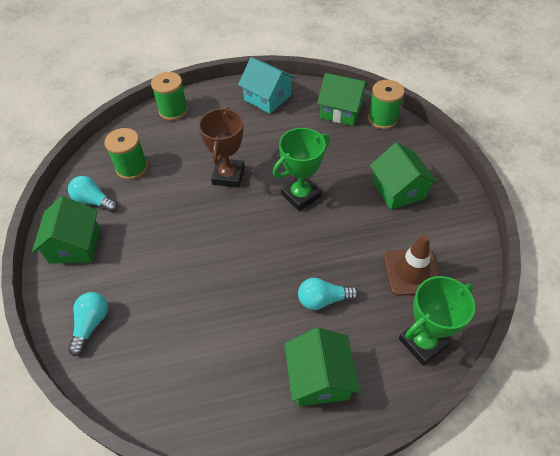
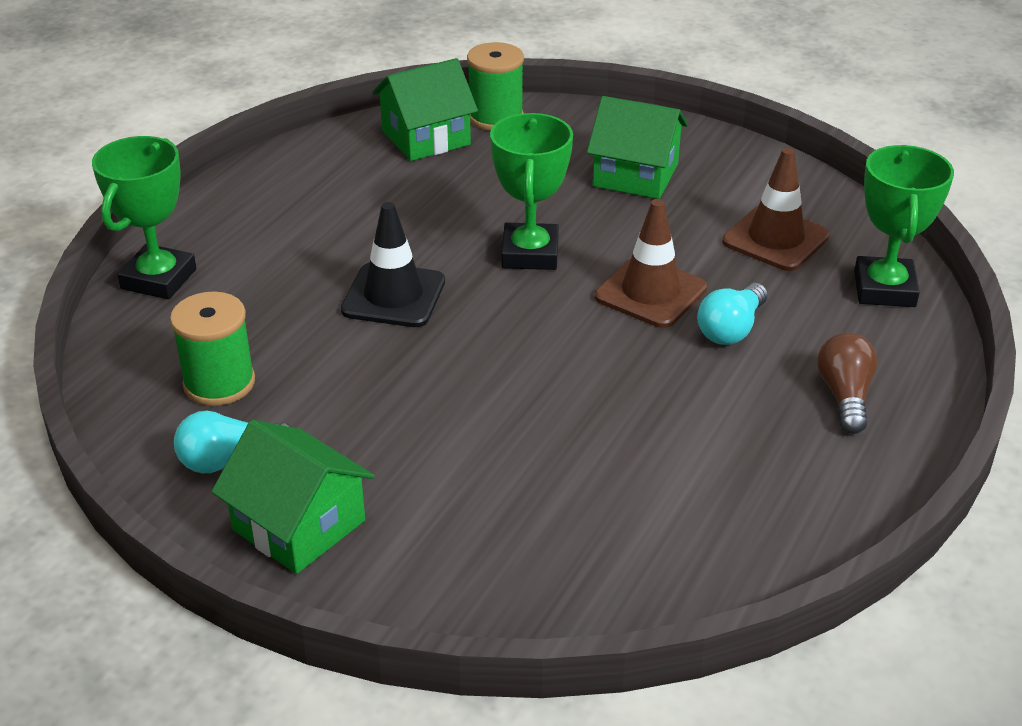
camera: 50 degrees left, 15 degrees down
turquoise light bulb [68,292,108,356] -> none
green spool [151,72,188,120] -> green trophy [92,136,196,299]
brown trophy [198,107,245,188] -> black traffic cone [341,202,445,327]
turquoise house [238,57,296,114] -> none
green house [284,327,360,406] -> brown light bulb [817,333,878,434]
none -> brown traffic cone [595,199,707,328]

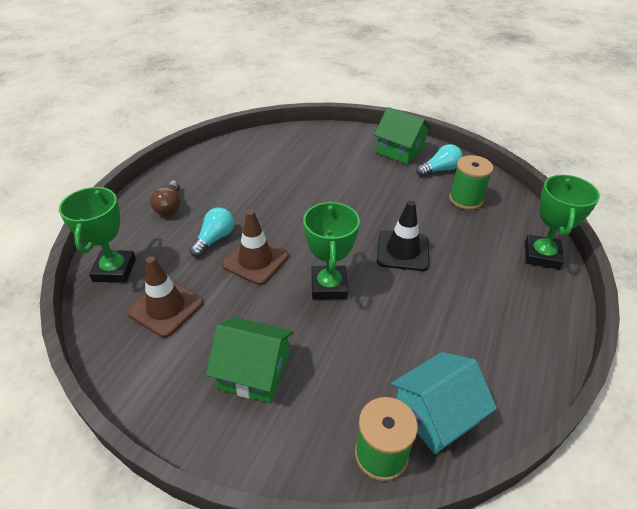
camera: 175 degrees right, 5 degrees up
green house [372,58,478,161] -> turquoise house [391,352,497,454]

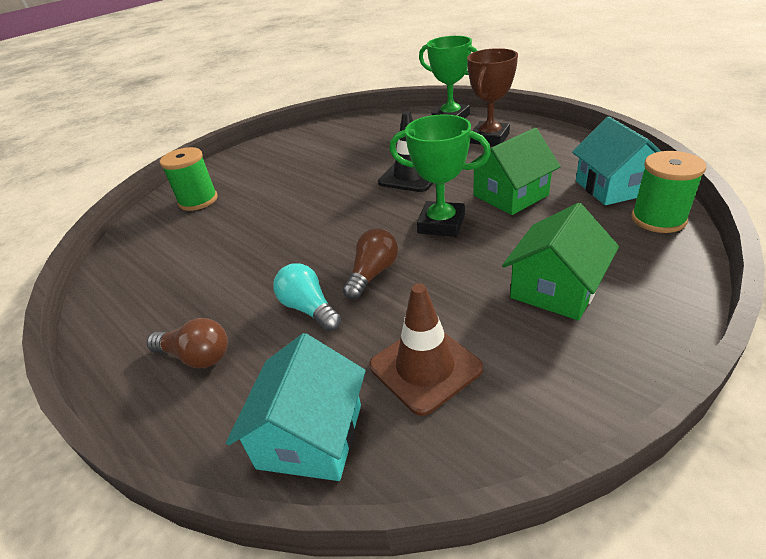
camera: 65 degrees left, 5 degrees down
green trophy [59,186,136,283] -> turquoise house [226,333,366,481]
brown traffic cone [222,210,289,285] -> brown light bulb [343,228,398,299]
green house [374,107,432,164] -> green house moved to [471,128,561,215]
turquoise light bulb [416,144,463,177] -> none
green spool [449,155,493,210] -> green spool moved to [160,147,218,211]
none -> brown trophy [467,48,518,146]

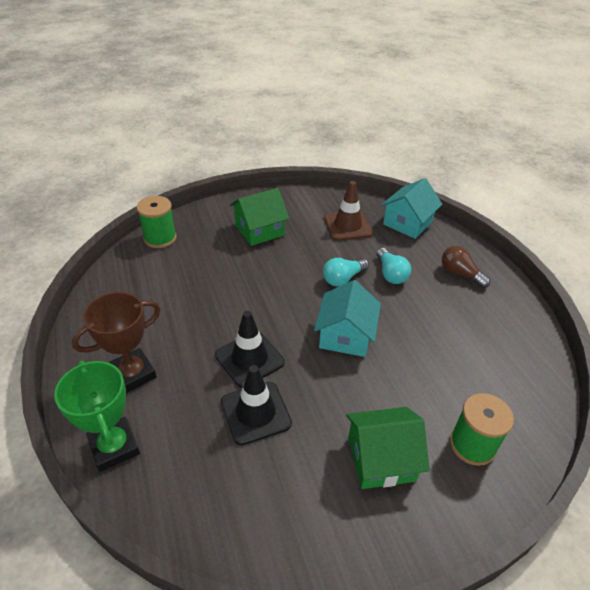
camera: 160 degrees left, 5 degrees up
brown light bulb [343,228,398,299] -> turquoise light bulb [323,258,369,286]
green trophy [389,114,491,237] -> none
green house [471,128,561,215] -> green house moved to [346,407,430,489]
turquoise house [572,117,660,205] -> turquoise house moved to [314,280,381,357]
none -> black traffic cone [221,365,292,445]

